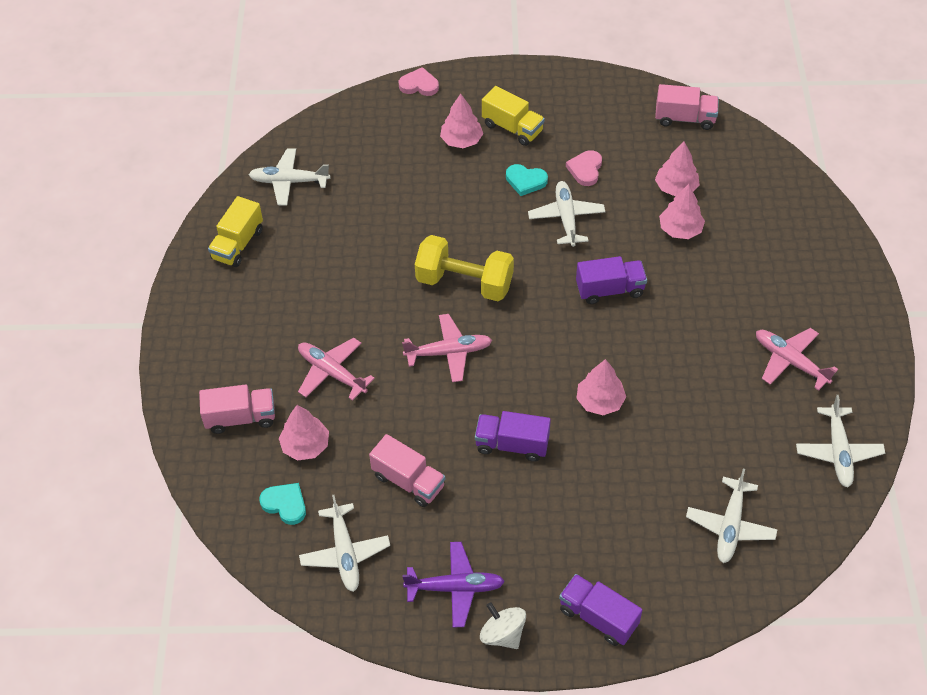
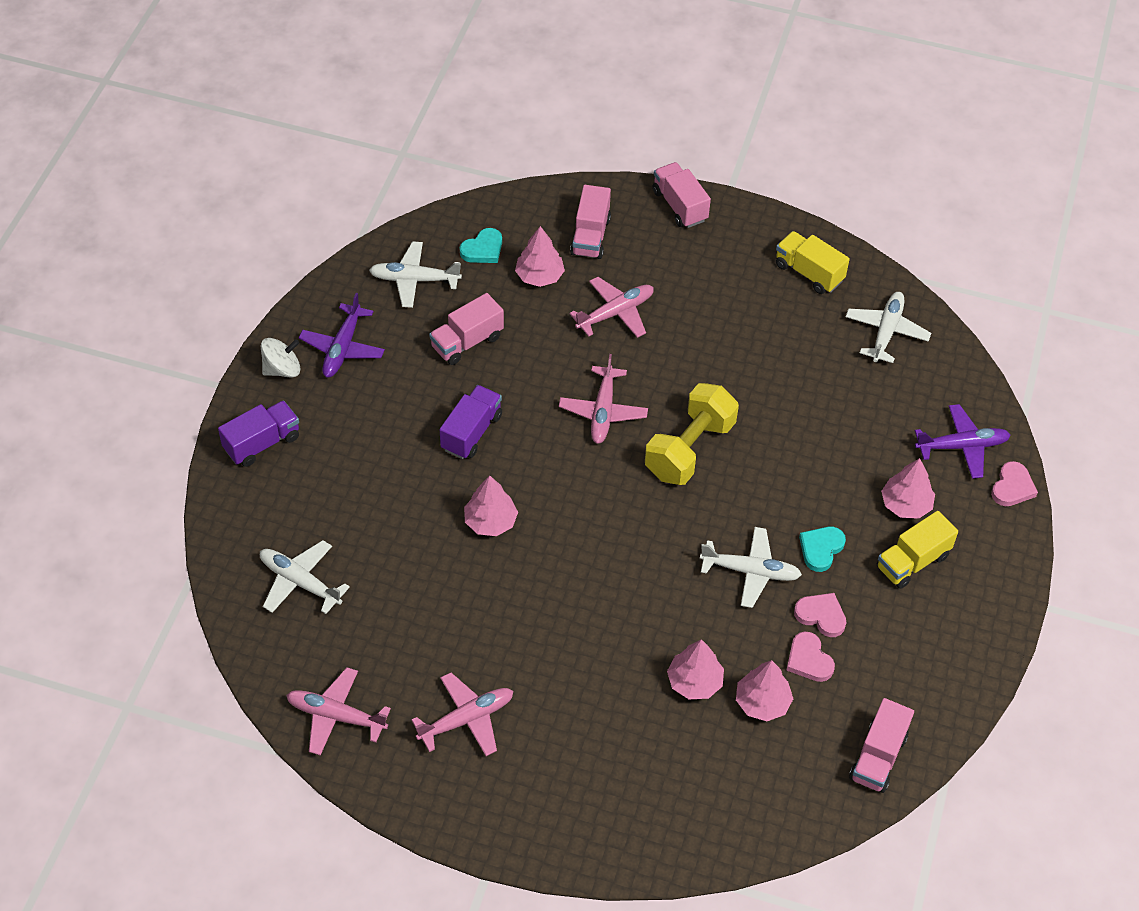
camera: 105 degrees right, 0 degrees up
purple truck [576,256,647,304] -> none
white plane [796,395,885,488] -> pink plane [286,667,391,756]
none -> pink truck [653,162,711,228]
none -> pink heart [786,632,835,682]
none -> purple plane [915,404,1011,479]

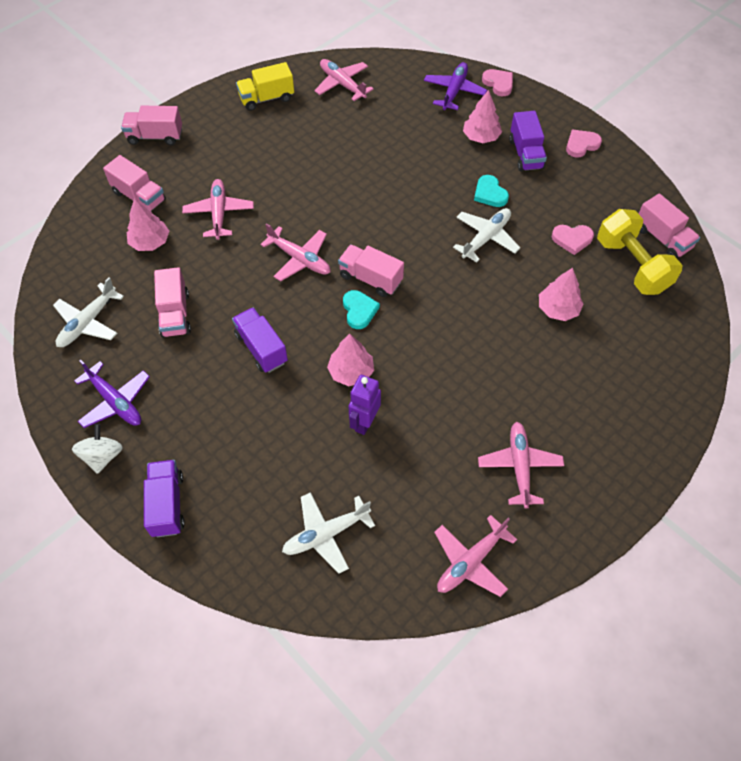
camera: 60 degrees left, 5 degrees up
turquoise heart [460,228,502,263] -> turquoise heart moved to [343,290,380,329]
yellow dumbbell [645,383,739,485] -> yellow dumbbell moved to [597,209,683,295]
pink tree [736,660,793,721] -> none
pink heart [794,593,846,637] -> pink heart moved to [566,129,602,158]
white plane [846,292,931,363] -> pink plane [314,59,374,101]
yellow truck [876,511,958,589] -> purple truck [509,111,547,172]
none -> pink truck [338,244,404,297]
none -> purple robot [348,375,381,435]

